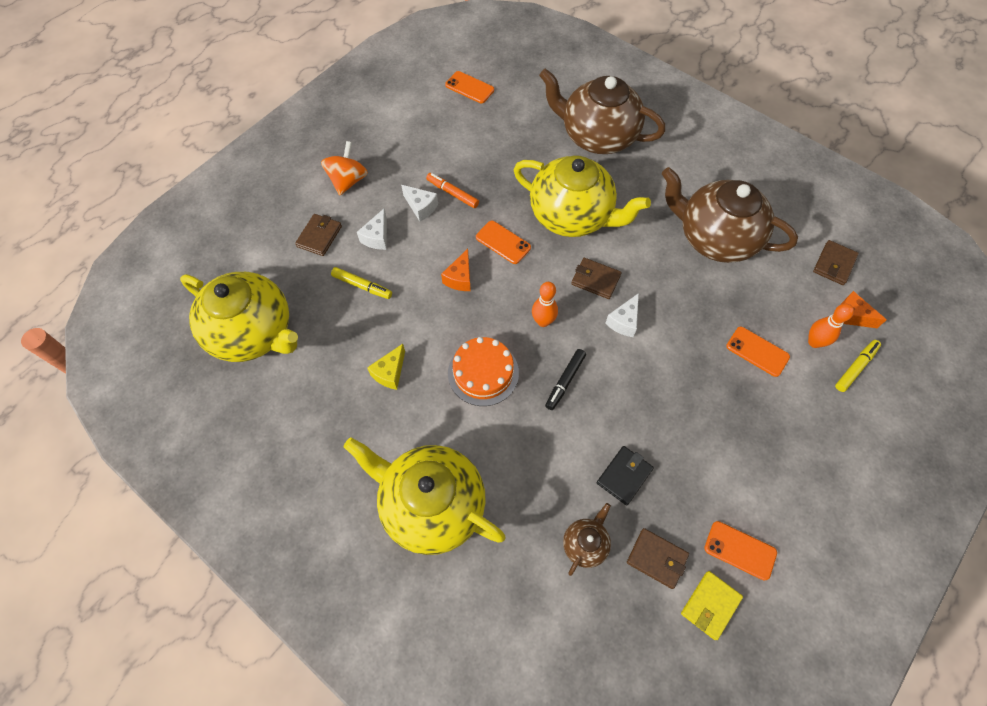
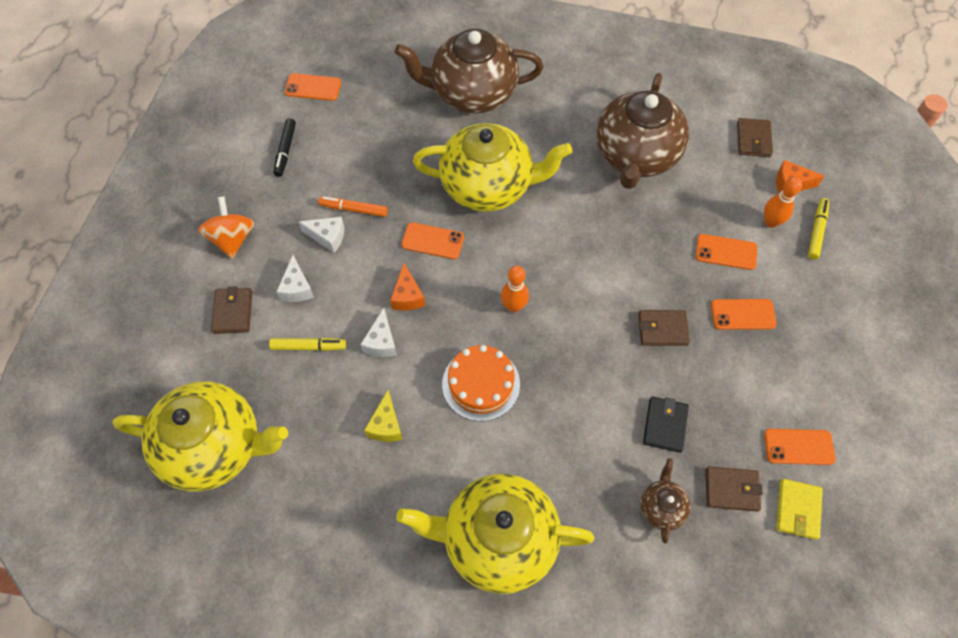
camera: 25 degrees left, 0 degrees up
black marker [545,349,586,410] -> black marker moved to [274,118,296,177]
brown wallet [571,258,621,299] -> brown wallet moved to [638,310,690,346]
white cheese [605,293,639,337] -> white cheese moved to [360,308,397,357]
brown teapot [662,167,798,263] -> brown teapot turned 75 degrees counterclockwise [596,73,689,189]
none -> orange phone [711,299,777,330]

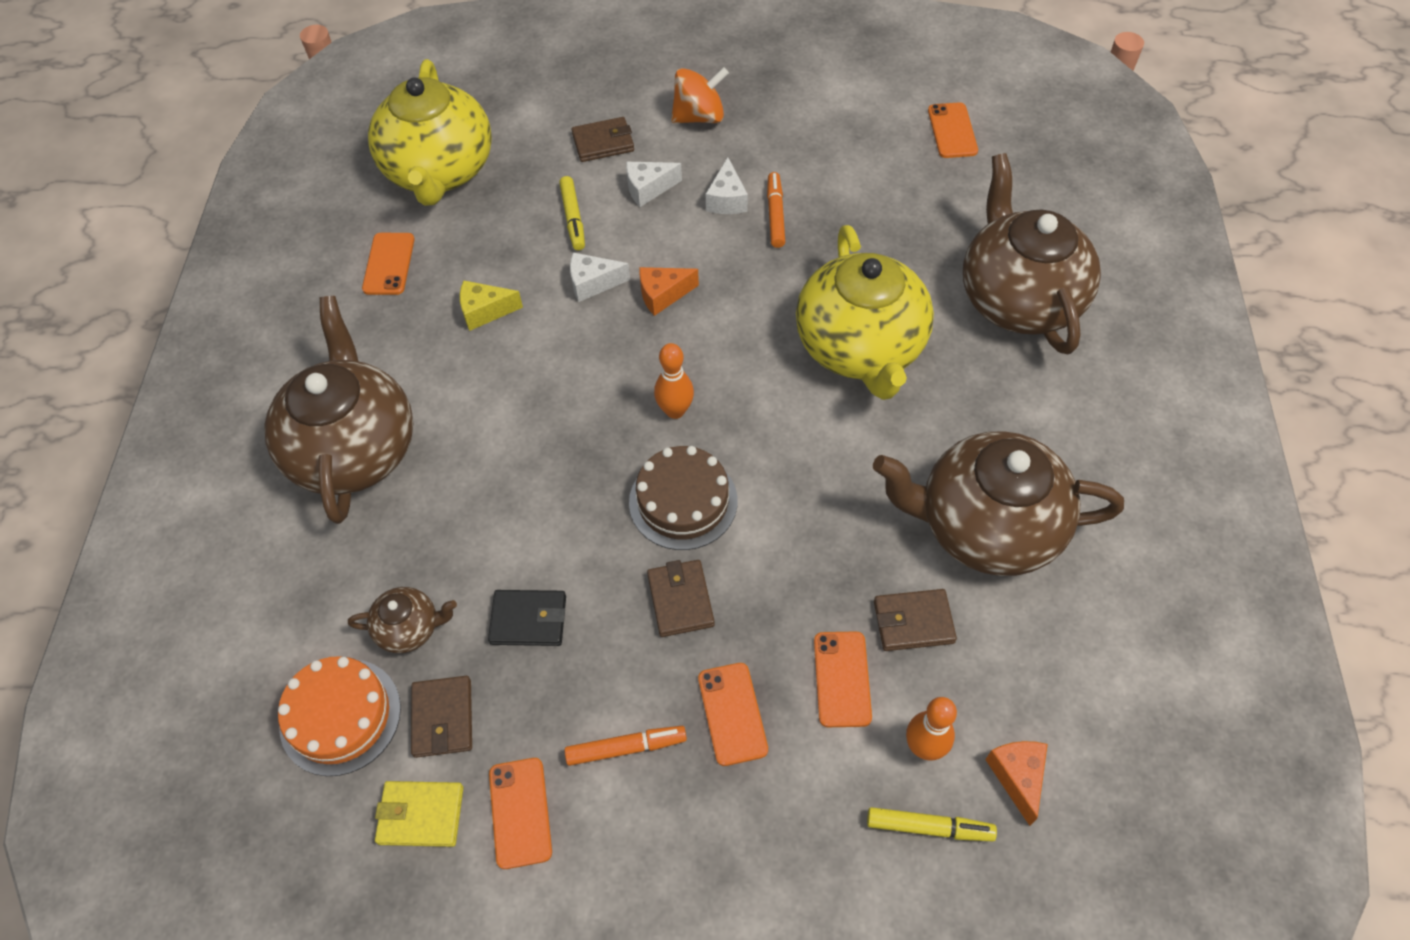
camera: 80 degrees right, 5 degrees down
black marker [274,118,296,177] -> none
yellow teapot [396,474,594,594] -> brown teapot [264,296,413,524]
orange phone [401,222,464,259] -> orange phone moved to [362,233,415,295]
orange cake [442,345,520,421] -> orange cake moved to [278,656,401,776]
brown wallet [737,118,773,157] -> brown wallet moved to [874,589,957,651]
none -> orange marker [564,726,687,766]
none -> brown cake [629,446,737,550]

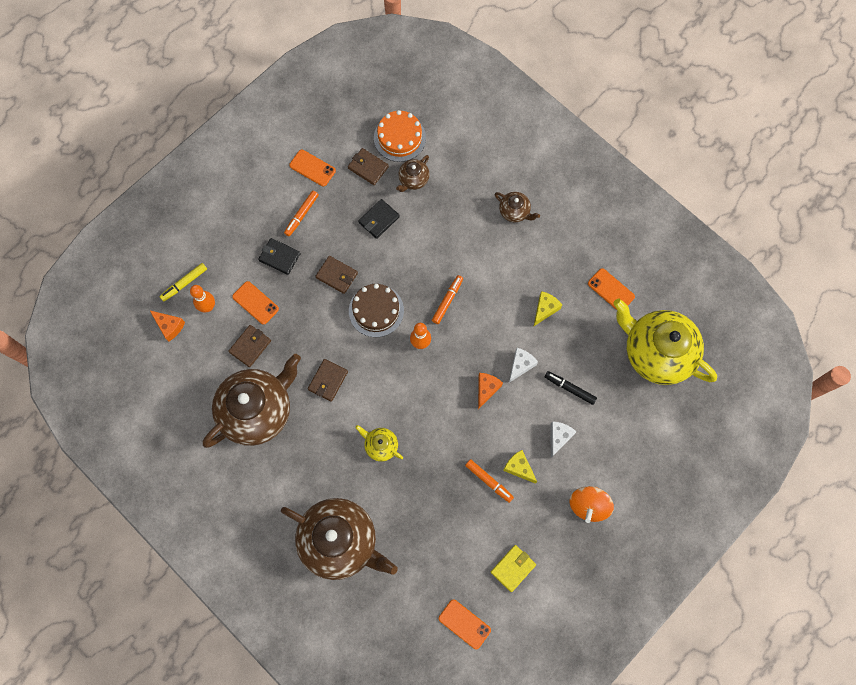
camera: 130 degrees right, 15 degrees up
brown teapot [264,296,413,524] -> brown teapot [495,192,540,222], size x0.44
yellow wallet [375,781,463,847] -> yellow wallet moved to [491,545,536,592]
yellow marker [559,176,585,250] -> black marker [545,371,597,405]
brown wallet [572,117,634,162] -> brown wallet moved to [308,359,348,402]
orange phone [698,663,768,766] -> black wallet [258,238,301,275]
white cheese [706,157,748,214] -> yellow cheese [503,450,537,484]
yellow teapot [796,225,934,400] -> yellow teapot [355,425,403,462], size x0.44
none -> orange marker [432,275,463,324]

